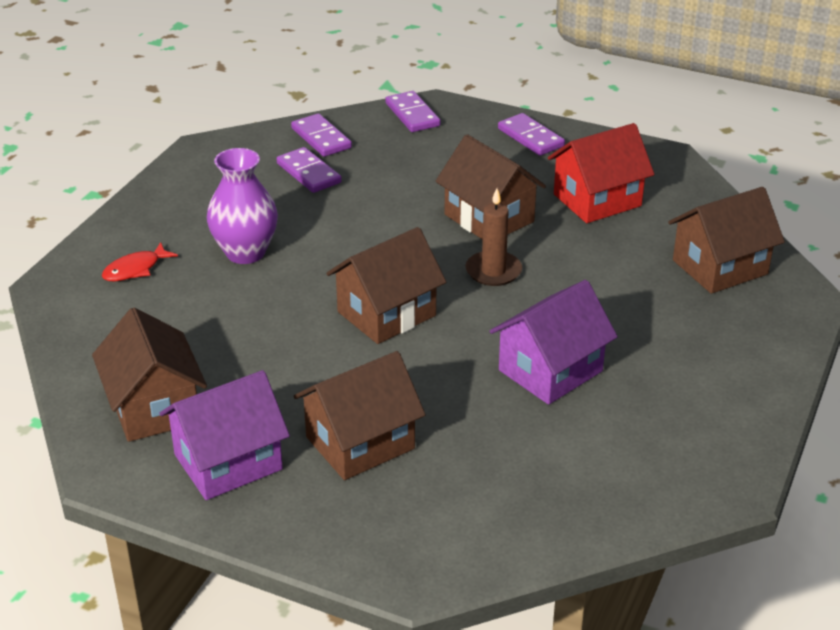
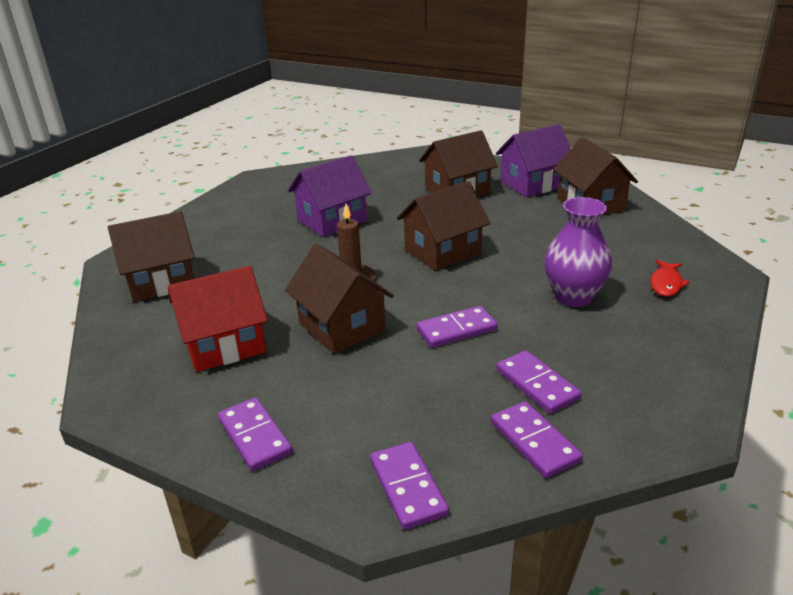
camera: 175 degrees left, 5 degrees down
red fish [102,242,178,281] -> red fish turned 150 degrees clockwise [650,260,690,297]
none -> purple domino [417,306,498,348]

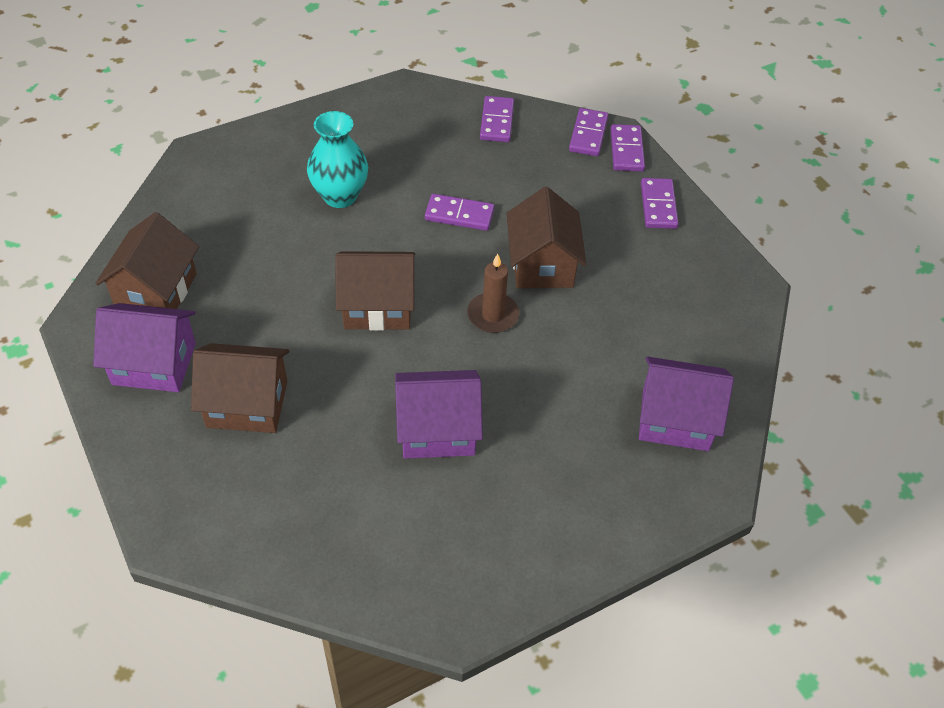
camera: 150 degrees left, 20 degrees up
brown house [108,211,195,302] -> purple house [639,356,734,451]
red house [168,266,268,372] -> none
purple domino [496,350,582,414] -> purple domino moved to [610,124,645,172]
purple vase [544,197,612,307] -> turquoise vase [307,111,368,208]
red fish [650,260,690,297] -> none

